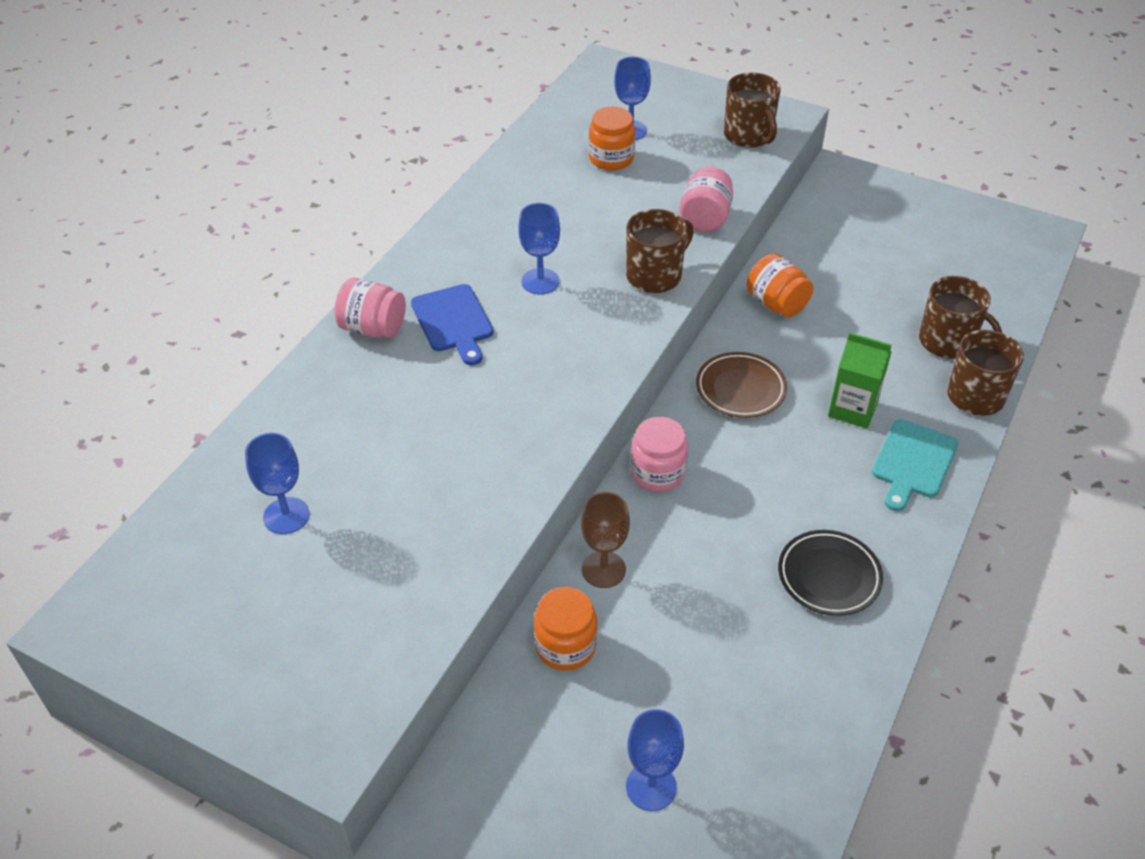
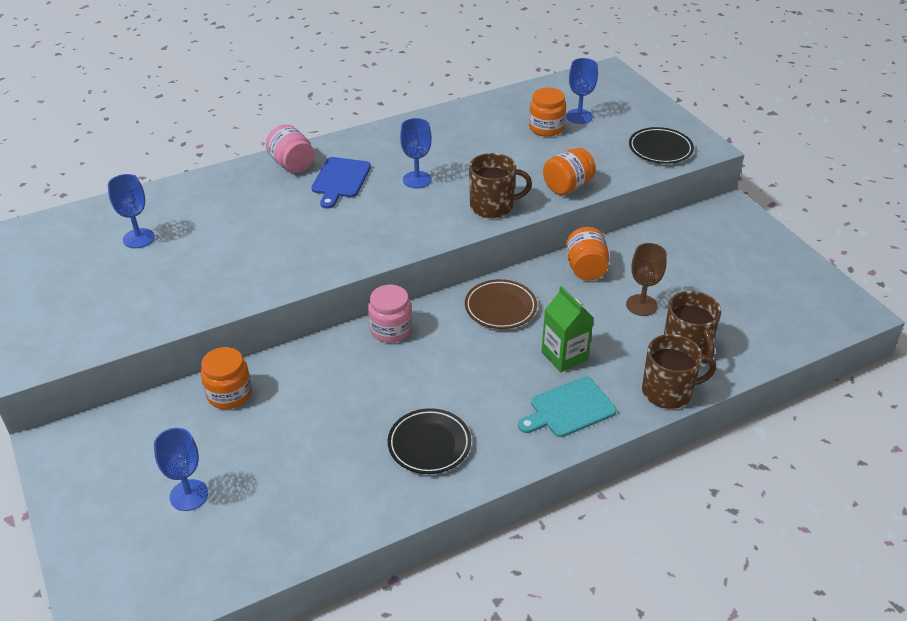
camera: 35 degrees right, 5 degrees down
brown goblet [581,492,630,588] -> brown goblet moved to [626,243,667,316]
pink jar [679,166,733,232] -> orange jar [543,148,596,195]
brown mug [724,72,781,148] -> black plate [629,127,694,164]

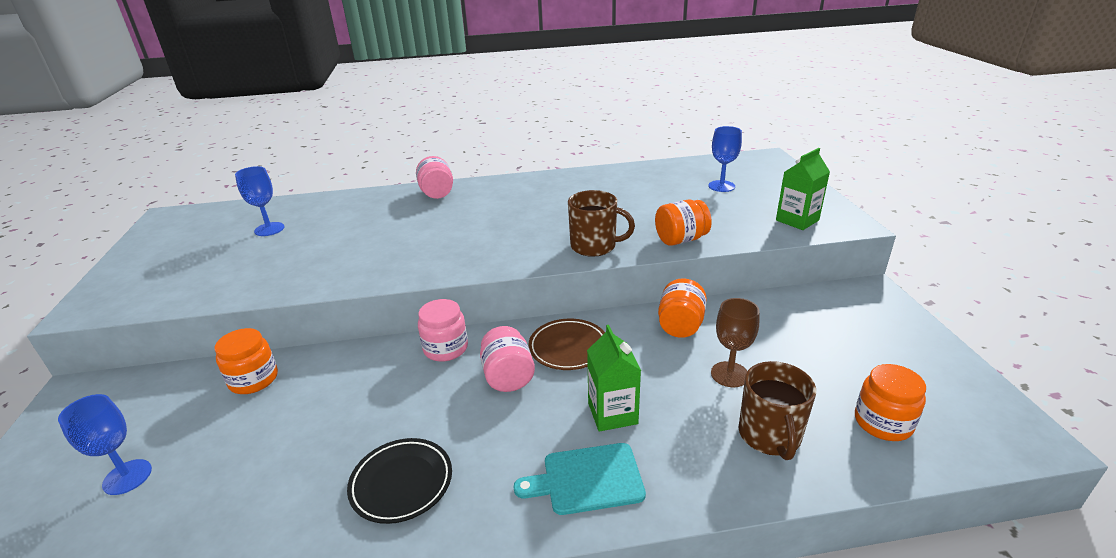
camera: 20 degrees right, 10 degrees down
blue cutting board [312,157,371,209] -> none
blue goblet [400,118,432,188] -> none
orange jar [529,88,566,137] -> orange jar moved to [855,364,926,441]
black plate [629,127,694,164] -> green carton [776,148,830,230]
brown mug [642,334,716,409] -> none
none -> pink jar [480,326,535,392]

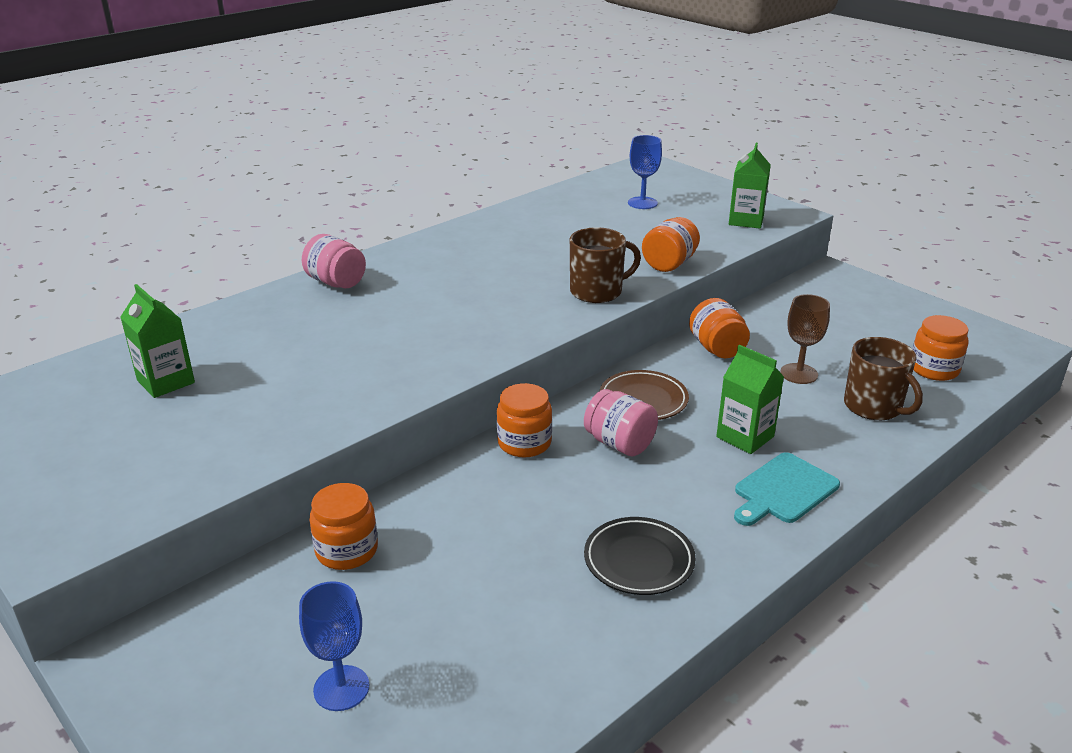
camera: 35 degrees left, 0 degrees up
blue goblet [235,166,284,236] -> green carton [120,284,195,398]
pink jar [418,299,468,362] -> orange jar [497,383,552,457]

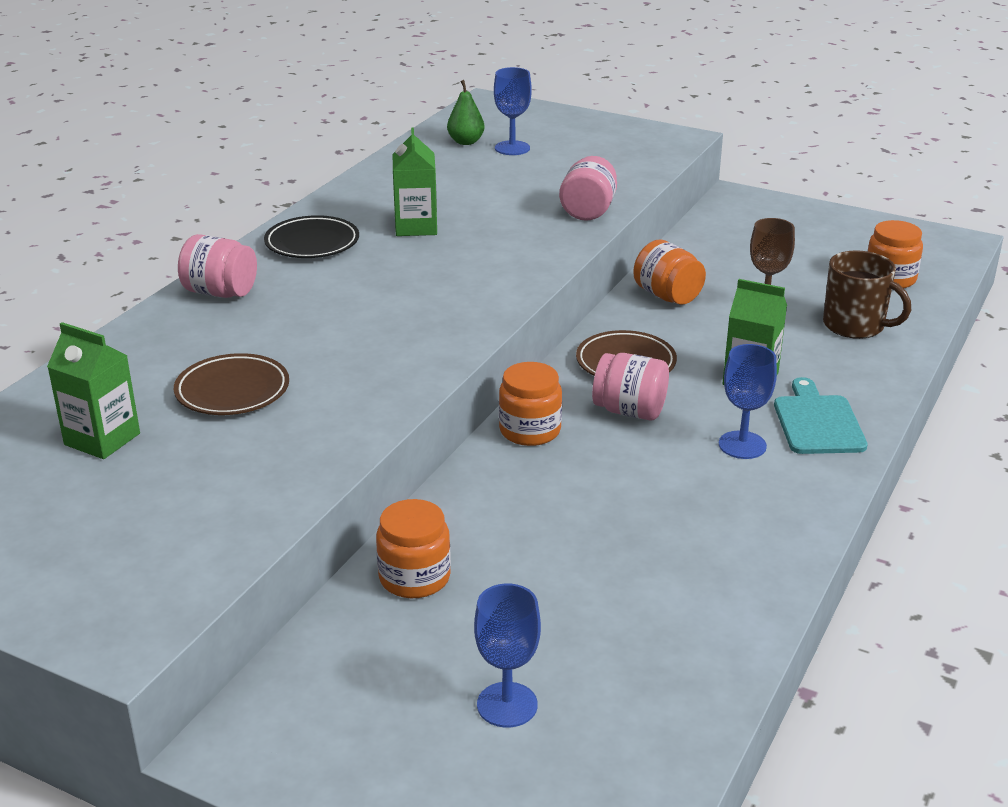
camera: 20 degrees left, 0 degrees up
brown mug [570,227,641,303] -> none
black plate [584,517,696,595] -> black plate moved to [264,215,359,258]
orange jar [642,217,700,272] -> pink jar [559,156,617,221]
green carton [729,143,771,229] -> green carton moved to [393,127,437,236]
turquoise cutting board [734,452,840,526] -> turquoise cutting board turned 150 degrees clockwise [774,377,868,454]
none -> brown plate [174,353,289,415]
none -> green pear [447,80,485,145]
none -> blue goblet [719,344,777,459]

